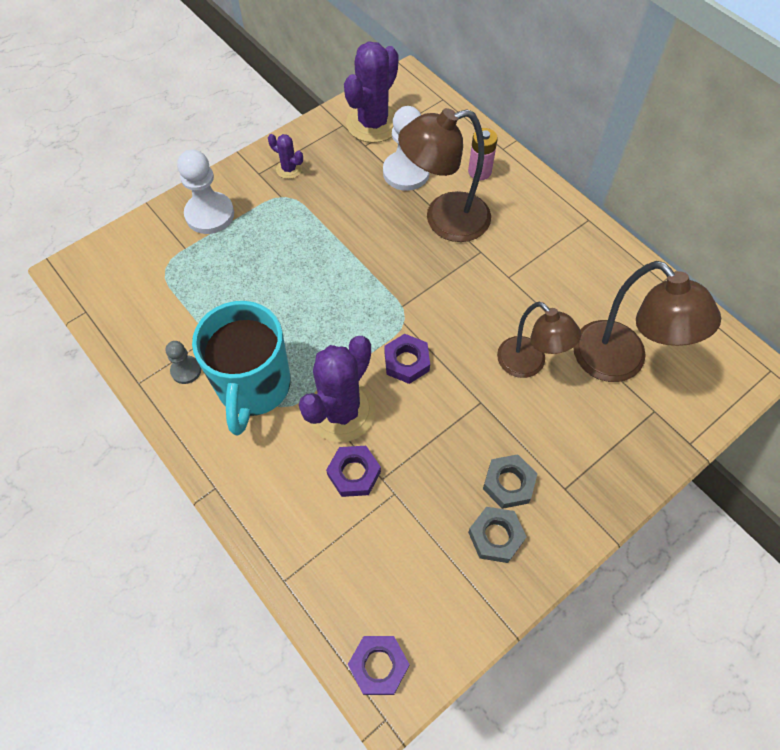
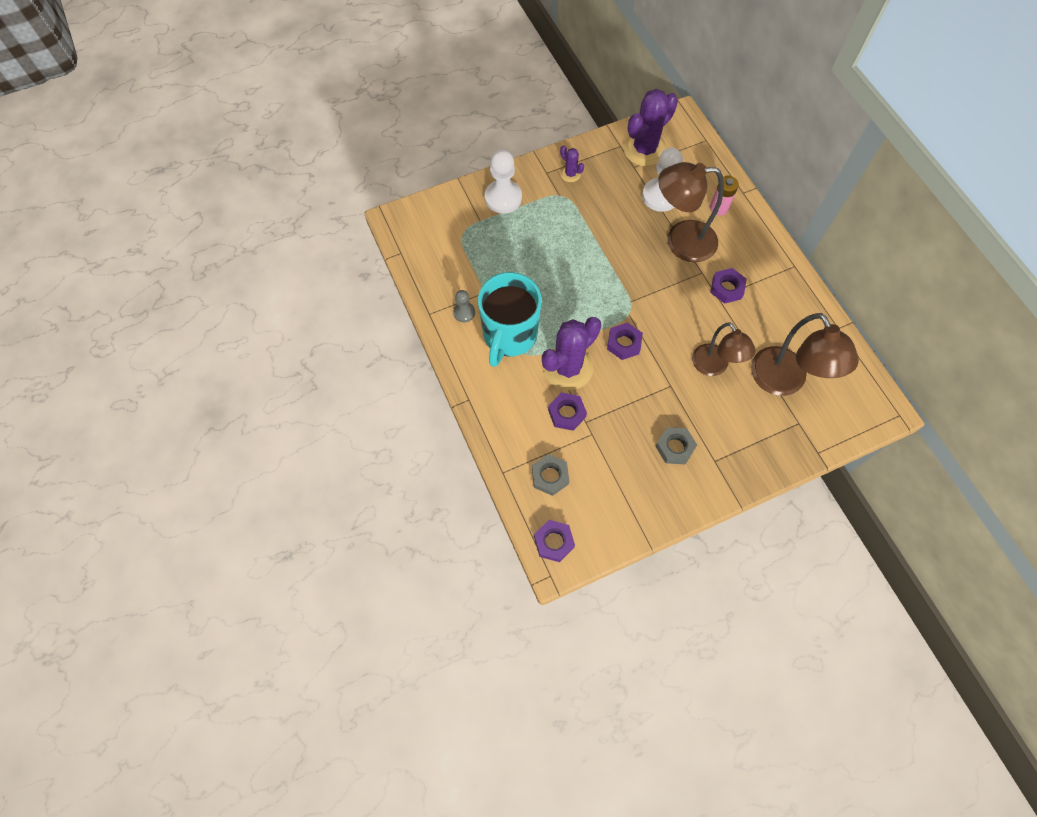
camera: 15 degrees right, 5 degrees up
grey nut [468,507,526,563] -> grey nut moved to [532,454,569,496]
none -> purple nut [710,268,747,304]

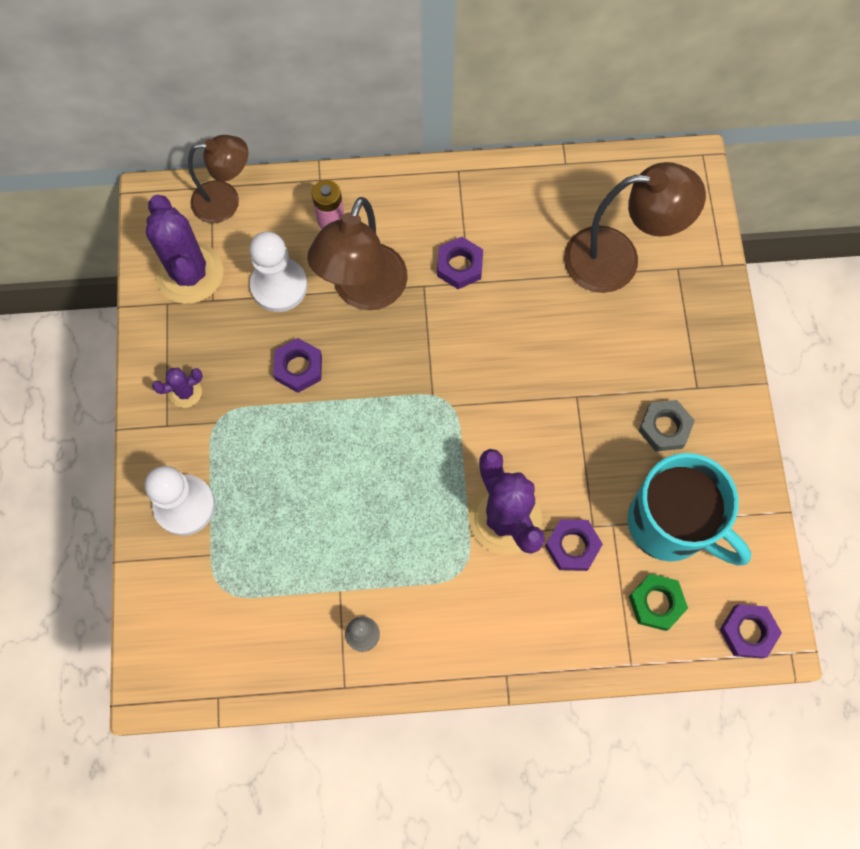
camera: 70 degrees left, 5 degrees up
turquoise mug [478,272,542,367] -> turquoise mug moved to [627,453,751,566]
grey nut [532,454,569,496] -> green nut [629,574,688,631]
purple nut [607,322,643,360] -> purple nut moved to [273,338,322,393]
brown lamp [692,322,756,376] -> brown lamp moved to [188,135,248,223]

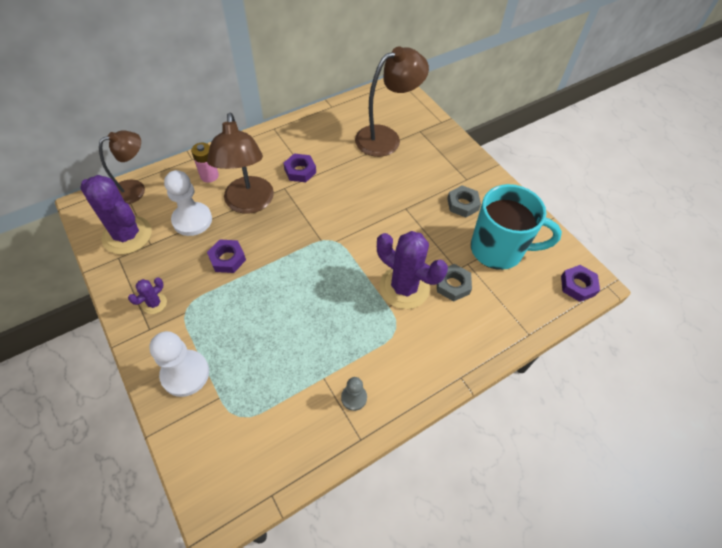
camera: 30 degrees left, 15 degrees down
purple nut [545,519,603,571] -> grey nut [437,264,472,301]
green nut [629,574,688,631] -> none

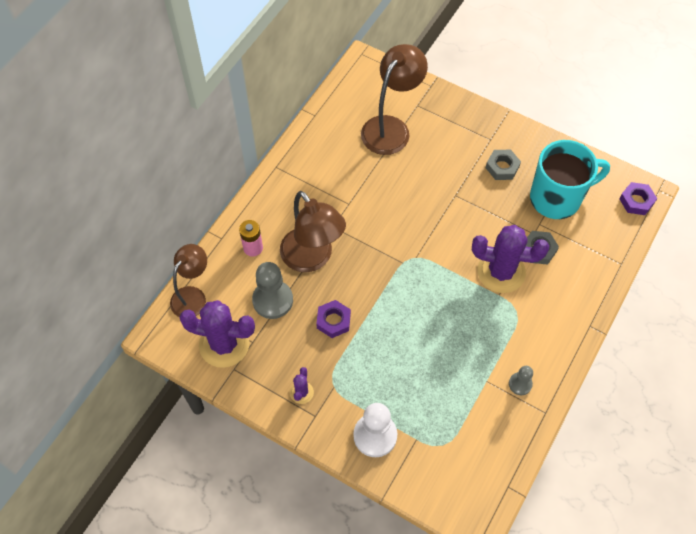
camera: 25 degrees left, 5 degrees up
white pawn [164,170,212,236] -> grey pawn [252,262,293,319]
purple nut [284,154,316,182] -> none

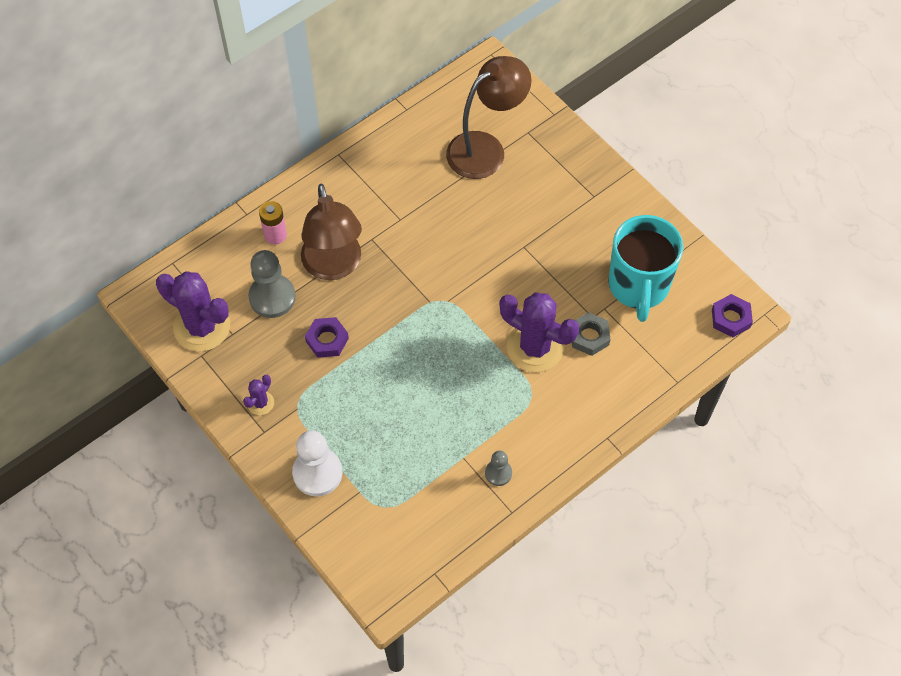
camera: 20 degrees right, 0 degrees up
brown lamp [170,244,207,317] -> none
grey nut [486,150,521,180] -> none
turquoise mug [530,140,610,219] -> turquoise mug turned 90 degrees clockwise [608,215,683,322]

